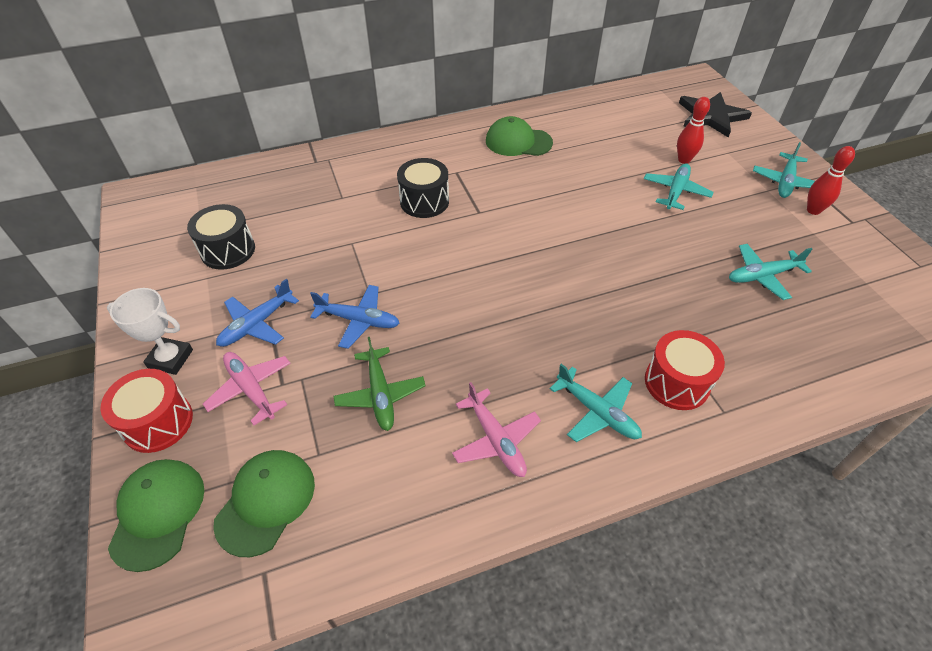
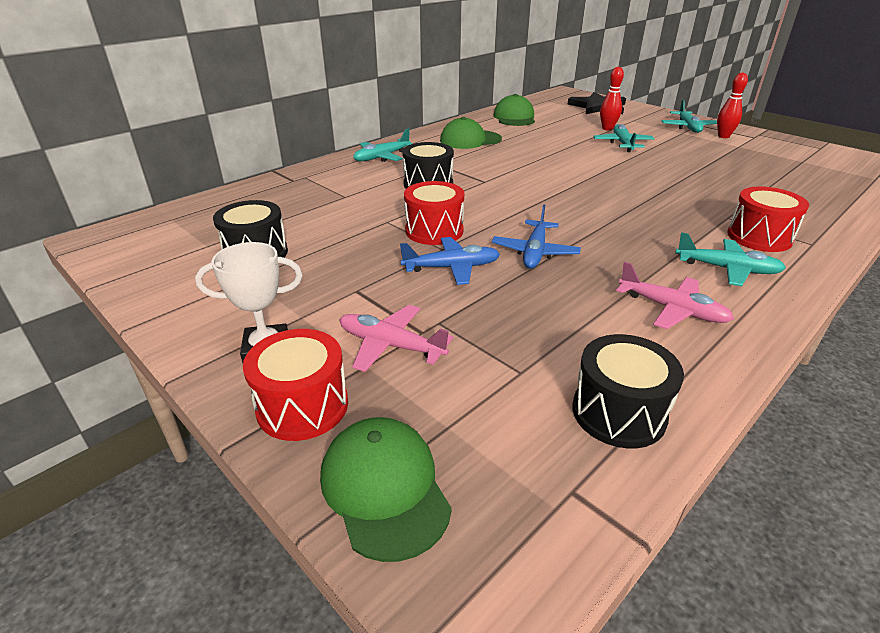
camera: 25 degrees left, 15 degrees down
green cap [213,450,315,557] -> green cap moved to [493,94,535,126]
blue plane [216,279,299,347] -> blue plane moved to [492,204,581,269]
green plane [333,337,426,431] -> none
turquoise plane [729,244,812,300] -> turquoise plane moved to [353,128,413,162]
none -> red drum [404,181,464,245]
none -> black drum [573,334,684,448]

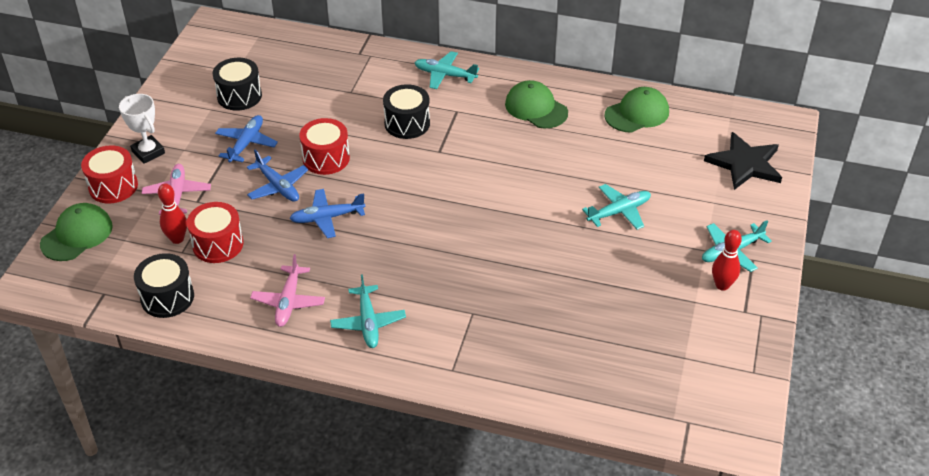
camera: 60 degrees right, 10 degrees up
red bowling pin [600,67,624,131] -> red bowling pin moved to [158,183,187,244]
red drum [727,186,809,252] -> red drum moved to [187,202,244,263]
none -> blue plane [215,115,278,163]

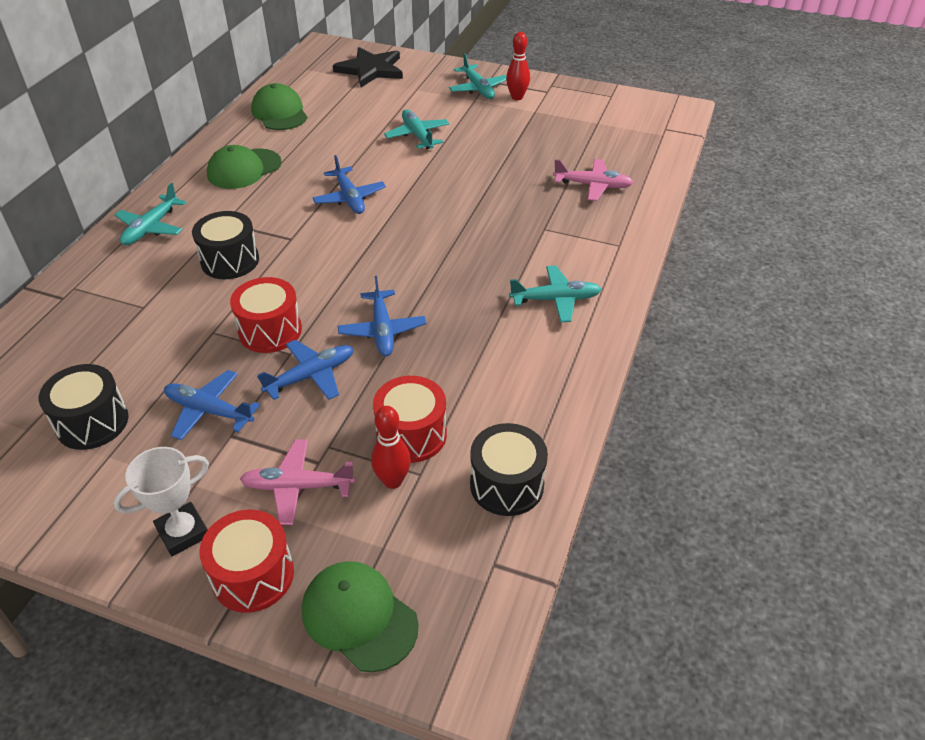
camera: 85 degrees left, 0 degrees up
pink plane [250,254,325,327] -> pink plane moved to [553,159,634,201]
none -> blue plane [313,155,386,214]

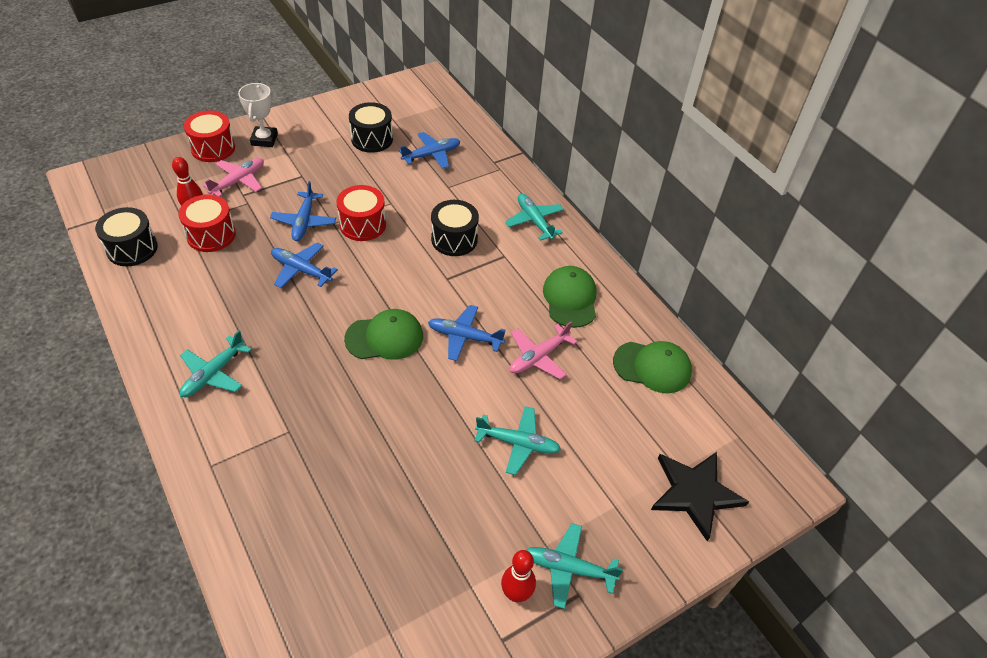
camera: 125 degrees right, 5 degrees up
blue plane [164,370,260,440] -> blue plane moved to [399,132,460,169]
green cap [302,561,419,672] -> green cap moved to [344,309,423,360]
pink plane [553,159,634,201] -> pink plane moved to [510,322,577,379]

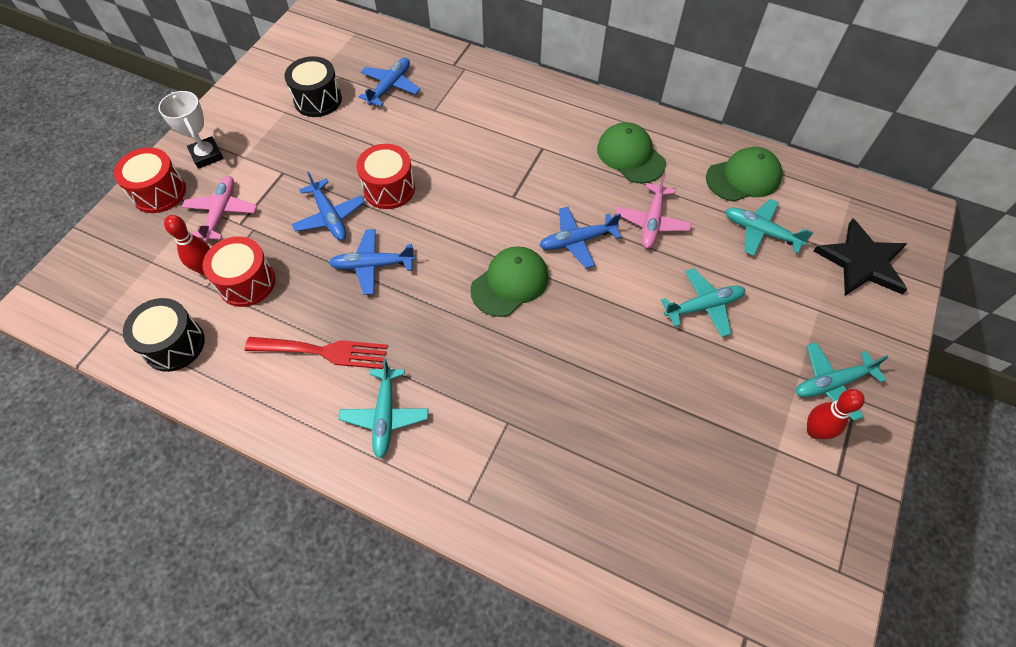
camera: 30 degrees left, 10 degrees up
black drum [431,200,479,256] -> none
turquoise plane [505,194,564,241] -> turquoise plane moved to [725,199,813,256]
none -> red fork [245,337,388,369]

